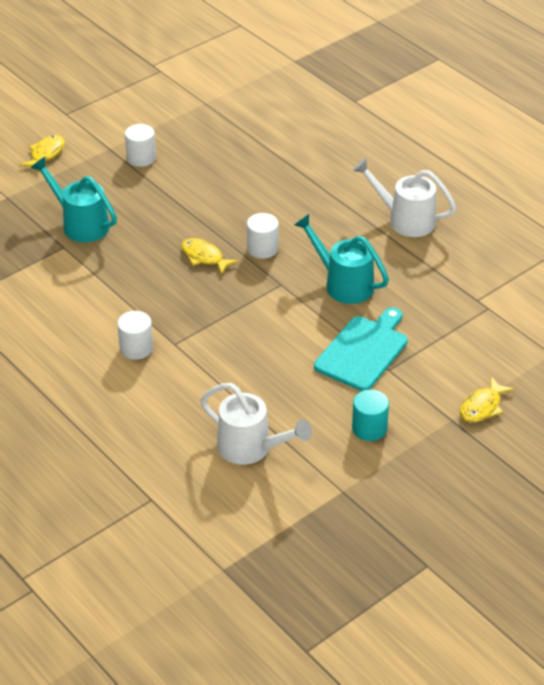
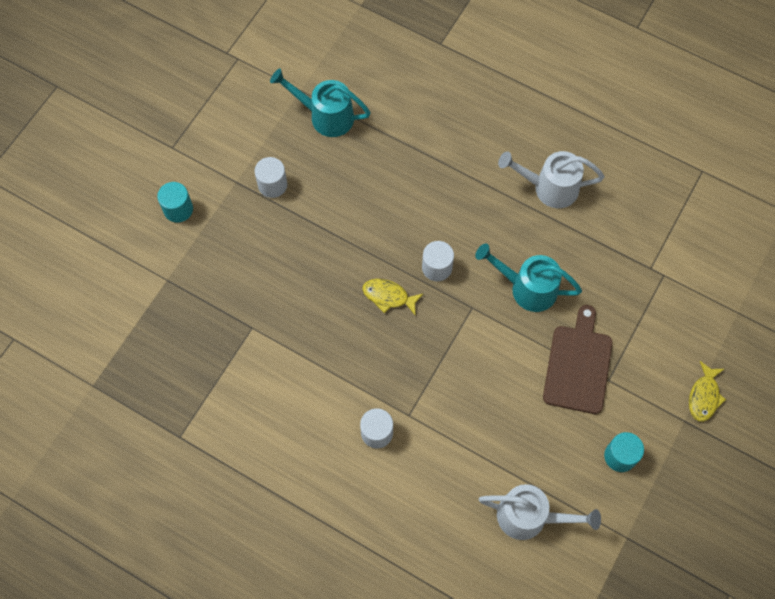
camera: 20 degrees left, 25 degrees up
yellow fish [20,135,65,172] -> turquoise cylinder [157,182,193,223]
turquoise watering can [31,157,117,243] -> turquoise watering can moved to [270,68,371,137]
turquoise cutting board [314,307,408,391] -> brown cutting board [543,305,613,414]

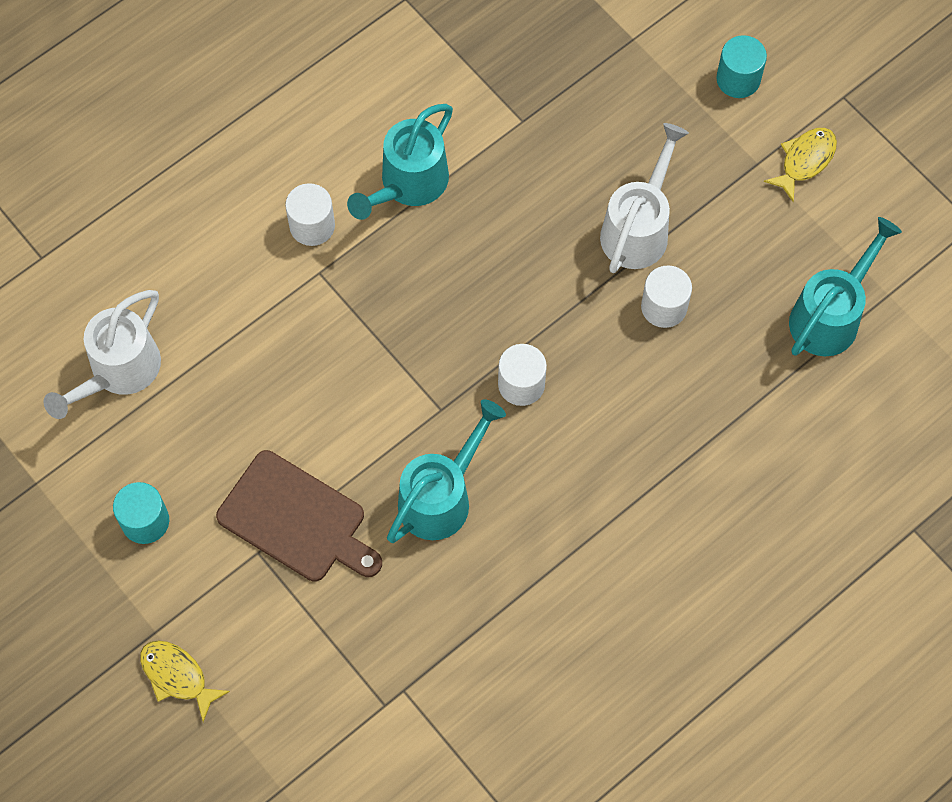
camera: 110 degrees right, 0 degrees up
white cylinder [254,157,287,198] -> white cylinder moved to [641,265,692,328]
yellow fish [362,279,424,316] -> yellow fish moved to [764,128,837,202]
white watering can [498,151,604,208] -> white watering can moved to [600,123,689,273]
none -> turquoise watering can [347,104,453,220]

